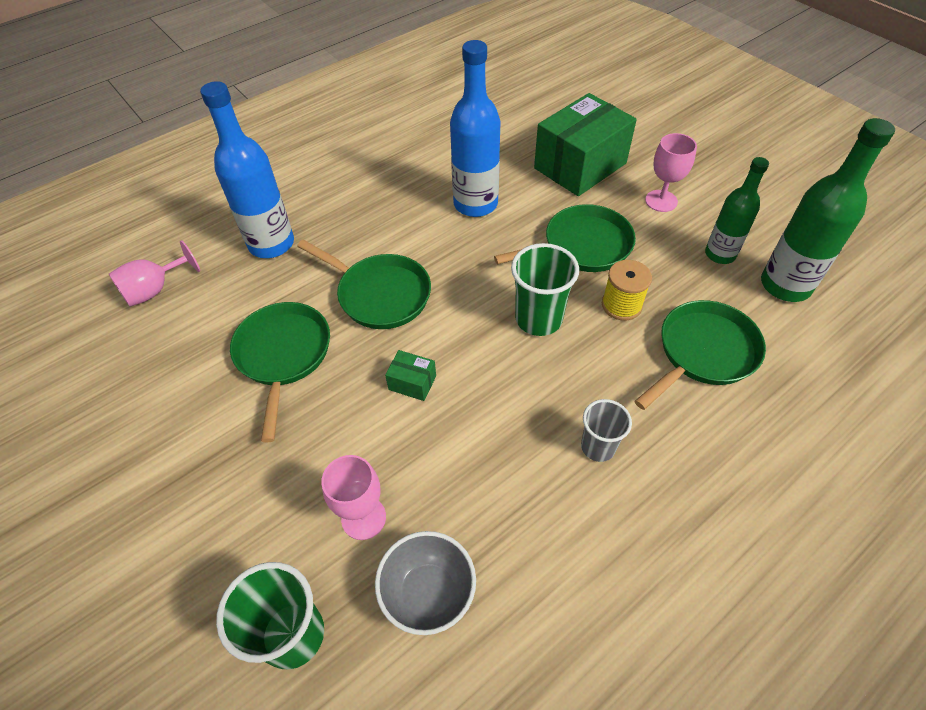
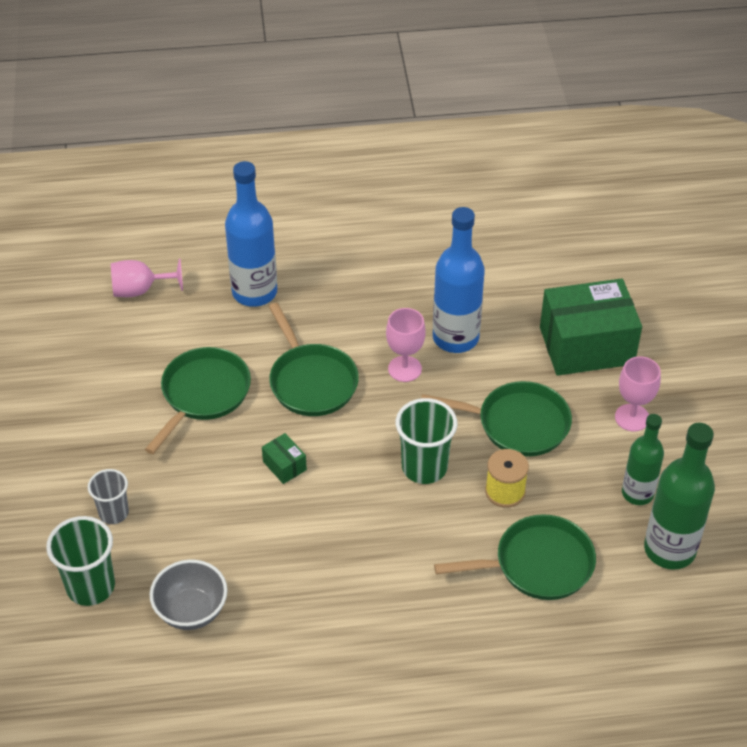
camera: 30 degrees right, 5 degrees down
pink goblet [321,455,386,540] -> pink goblet moved to [386,308,426,382]
grey cup [581,399,632,462] -> grey cup moved to [88,469,129,524]

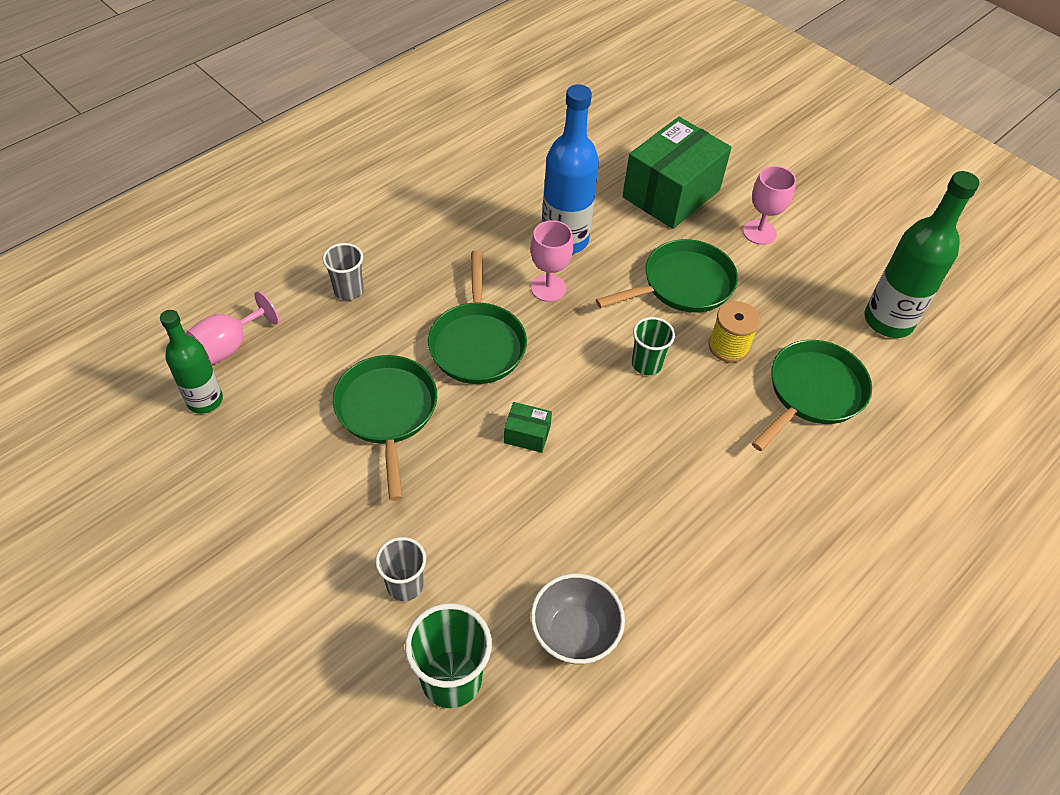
camera: 40 degrees left, 5 degrees up
blue bottle [225,161,277,307] -> grey cup [322,243,364,300]
green pan [269,303,359,416] -> green pan turned 60 degrees clockwise [428,250,527,384]
green cup [396,398,457,484] -> green cup [632,317,675,375], size x0.64
green bottle [622,414,664,505] -> green bottle moved to [160,310,223,414]

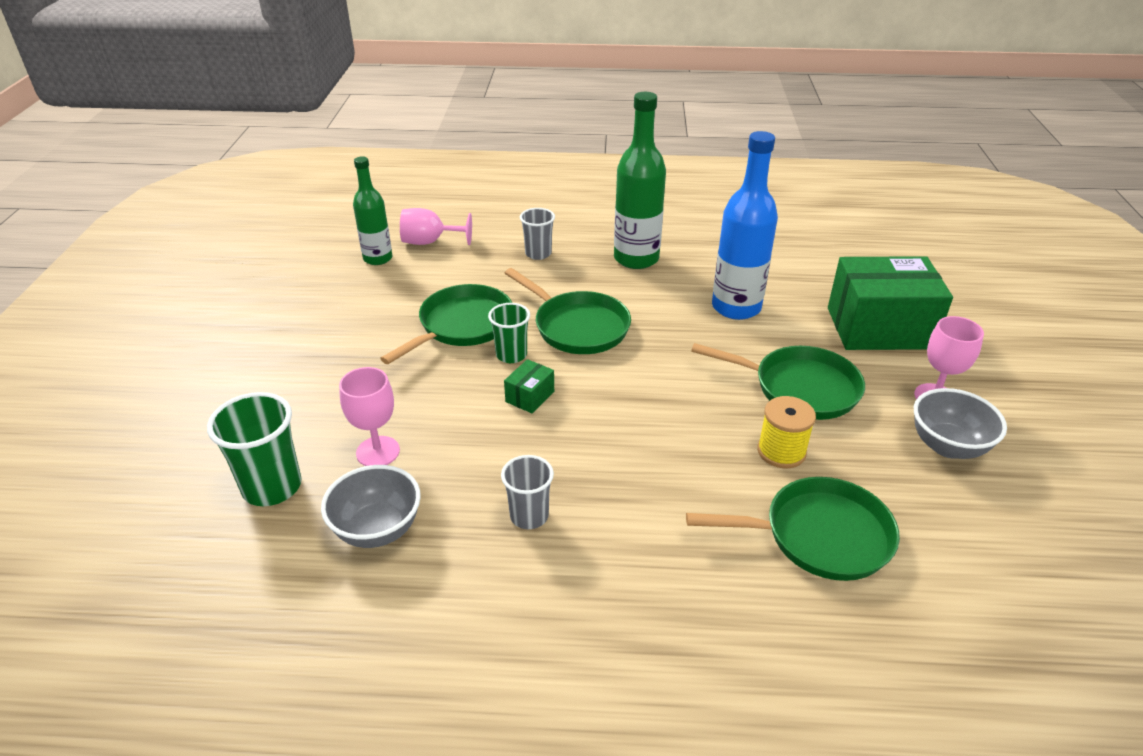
camera: 50 degrees right, 15 degrees down
grey cup [375,537,426,601] -> grey cup moved to [501,455,554,529]
green pan [428,250,527,384] -> green pan turned 90 degrees counterclockwise [505,268,631,354]
green box [504,402,552,453] -> green box turned 60 degrees clockwise [504,359,554,413]
pink goblet [531,220,573,302] -> pink goblet moved to [339,367,400,466]
green cup [632,317,675,375] -> green cup moved to [488,303,530,363]
green bottle [864,171,979,338] -> green bottle moved to [614,92,666,269]
none -> grey bowl [914,388,1007,459]

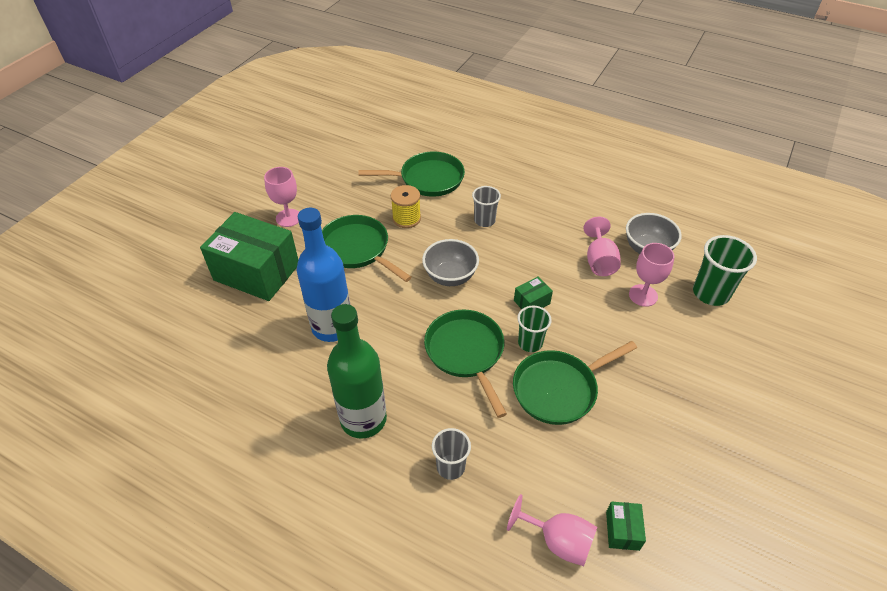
camera: 155 degrees left, 10 degrees up
green bottle [353,156,392,265] -> green box [606,502,646,551]
grey cup [501,455,554,529] -> grey cup moved to [472,186,501,227]
green pan [686,477,900,581] -> green pan turned 150 degrees clockwise [358,152,465,197]
grey bowl [914,388,1007,459] -> grey bowl moved to [422,239,479,286]
none -> pink goblet [583,217,621,276]

